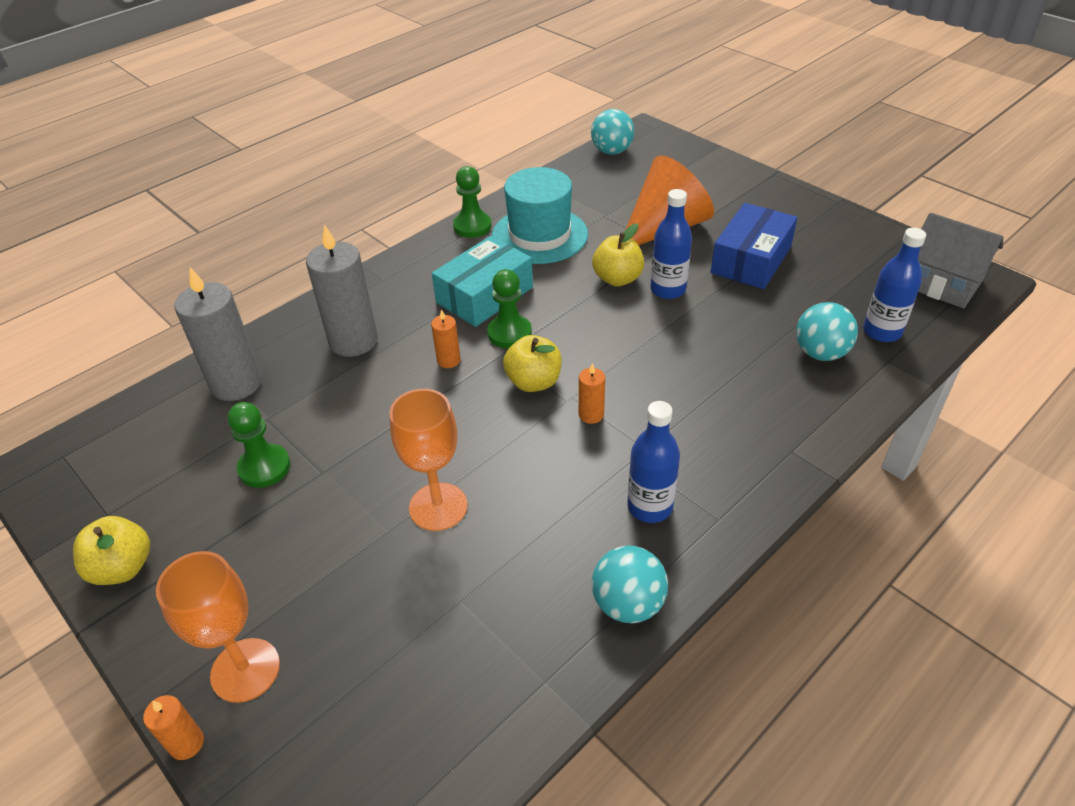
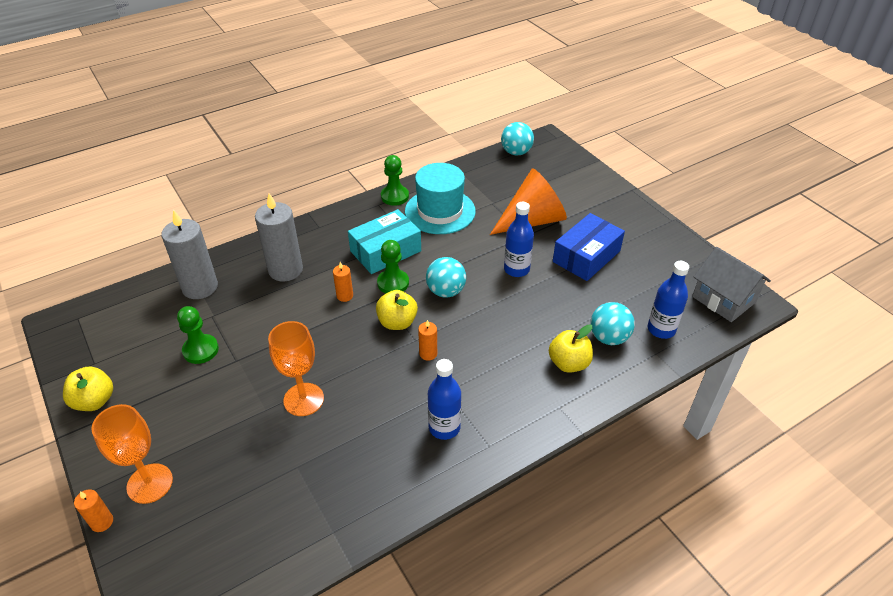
camera: 10 degrees right, 0 degrees up
yellow apple [592,223,644,286] -> yellow apple moved to [549,324,593,373]
turquoise ball [592,546,668,623] -> turquoise ball moved to [426,257,466,298]

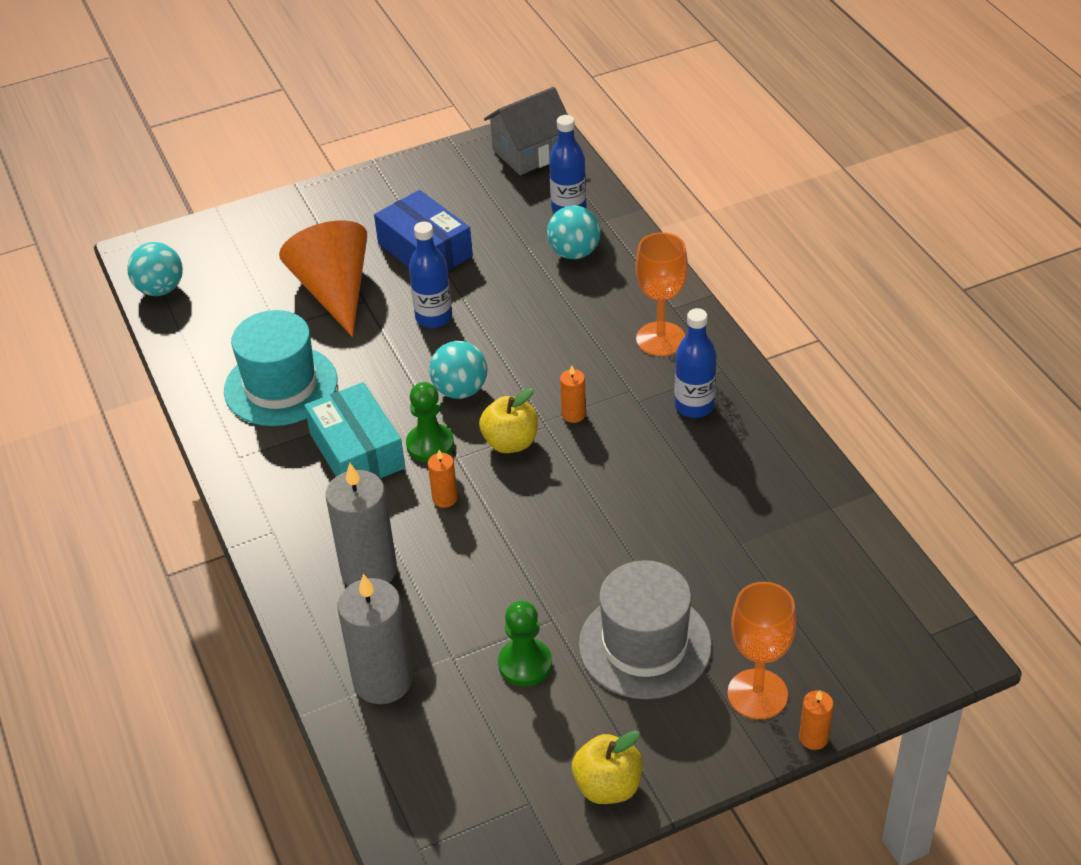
camera: 80 degrees left, 0 degrees up
orange goblet [268,321,324,416] -> orange goblet moved to [635,232,688,356]
green pawn [381,155,409,206] -> none
yellow apple [549,324,593,373] -> none
none -> grey hat [579,560,712,699]

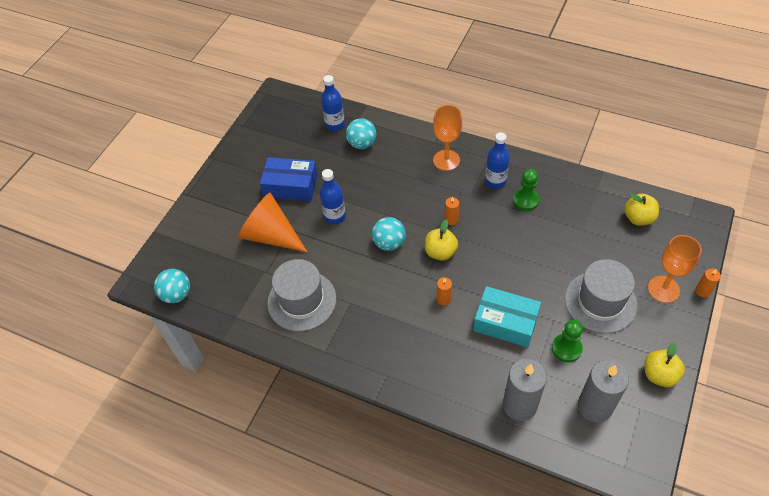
camera: 40 degrees left, 10 degrees up
turquoise hat [224,310,338,426] -> grey hat [267,259,336,331]
turquoise box [304,382,405,478] -> turquoise box moved to [473,286,541,348]
grey candle [326,463,397,586] -> grey candle moved to [578,360,629,423]
green pawn [406,382,454,462] -> green pawn moved to [513,169,540,211]
grey house [484,87,568,175] -> none
none -> yellow apple [624,194,659,226]

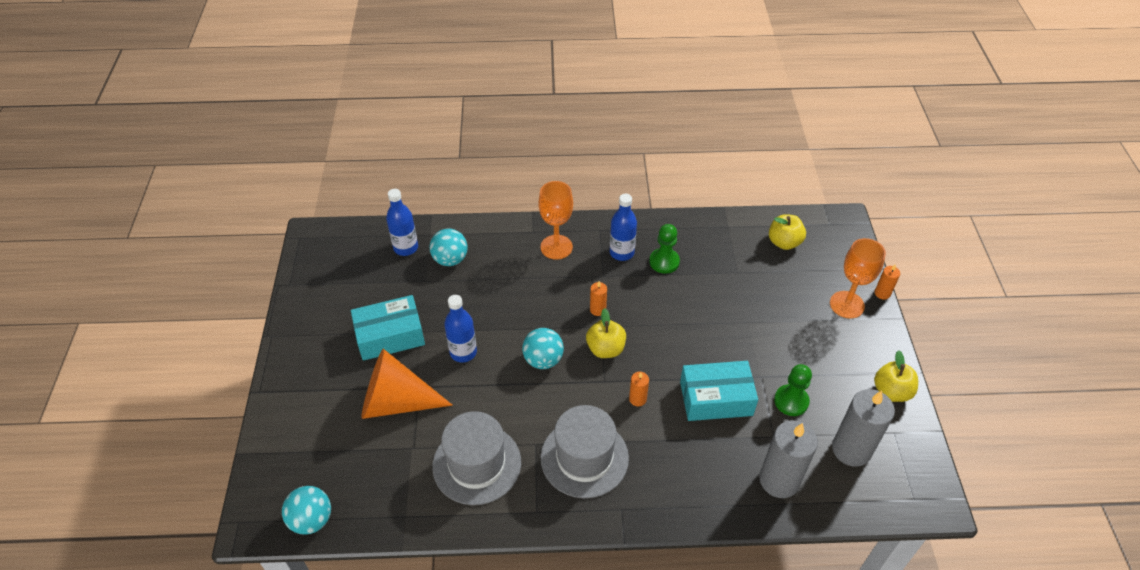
camera: 30 degrees left, 5 degrees down
blue box [260,157,318,201] -> turquoise box [351,295,425,361]
grey hat [565,259,637,333] -> grey hat moved to [541,405,629,498]

